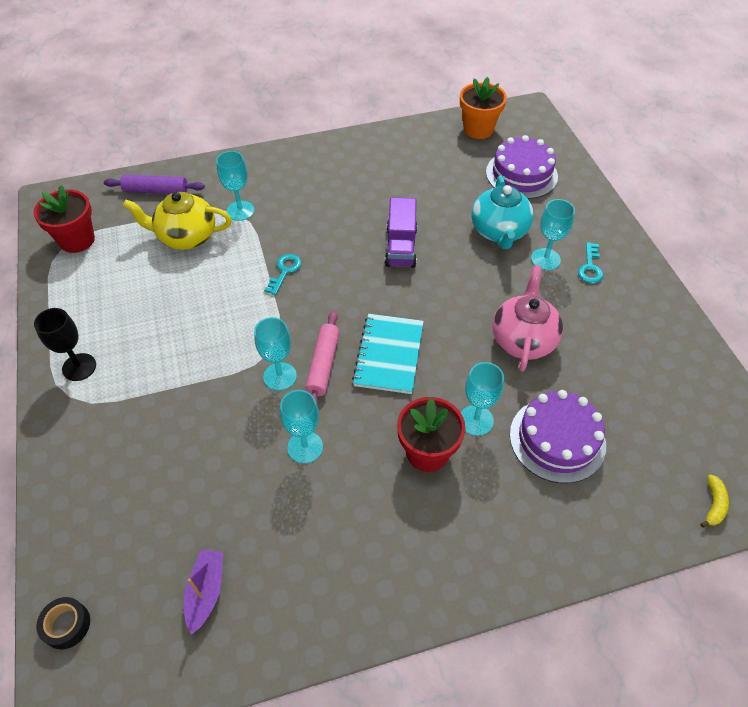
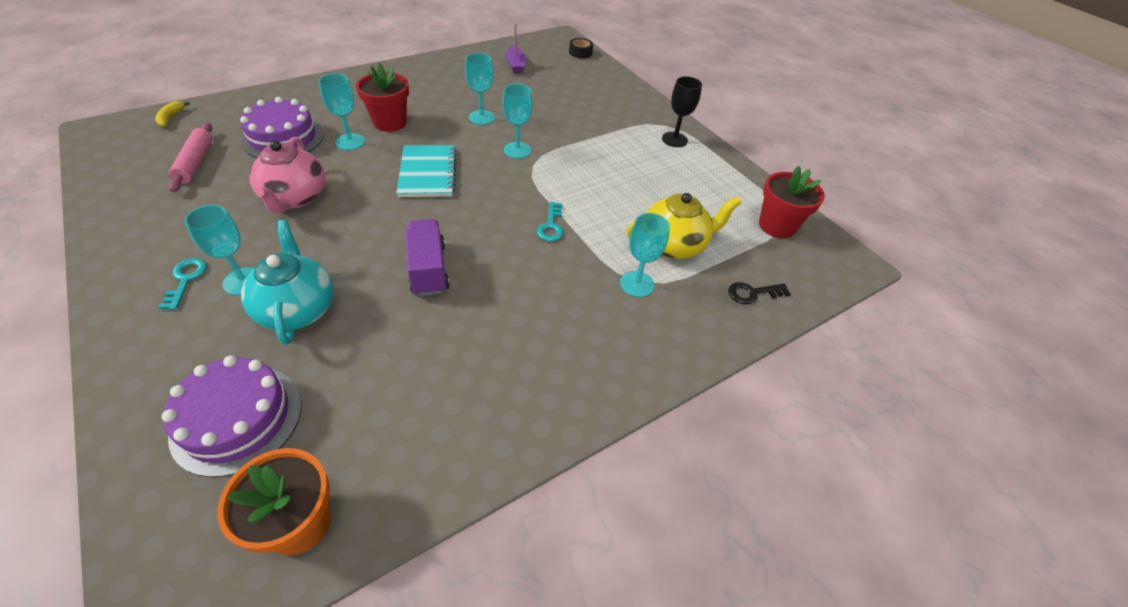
camera: 160 degrees right, 5 degrees down
purple rolling pin [104,175,205,194] -> black key [728,282,790,305]
pink rolling pin [305,311,340,403] -> pink rolling pin moved to [168,123,213,192]

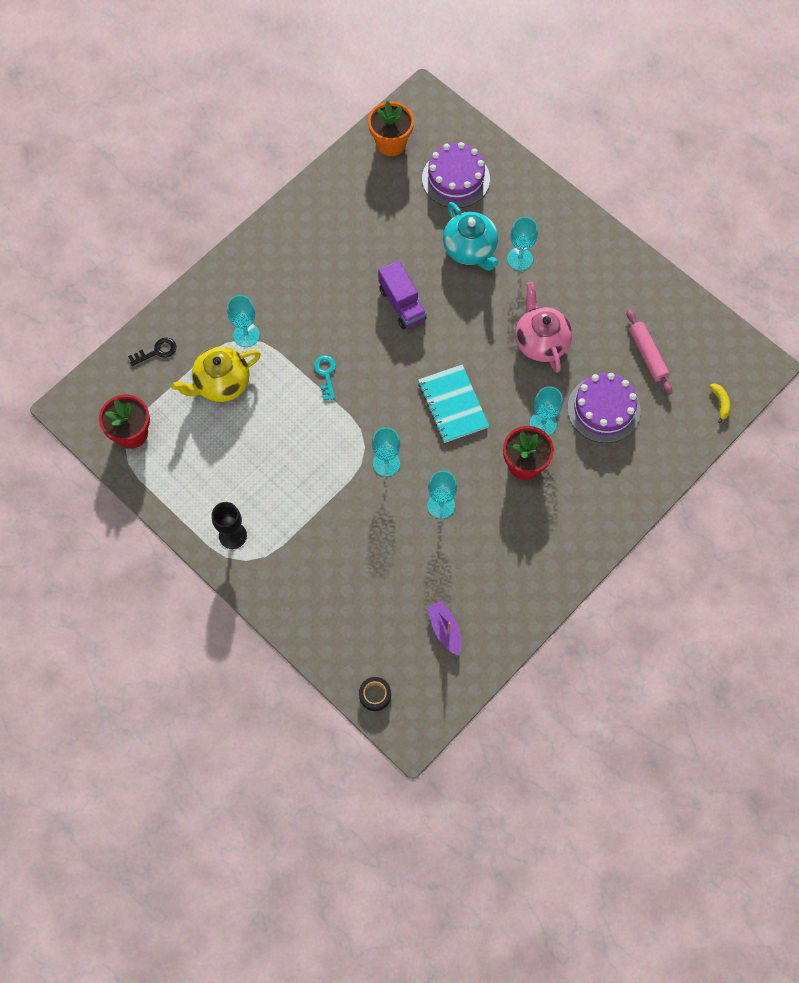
camera: 170 degrees right, 20 degrees up
turquoise key [158,258,207,310] -> none

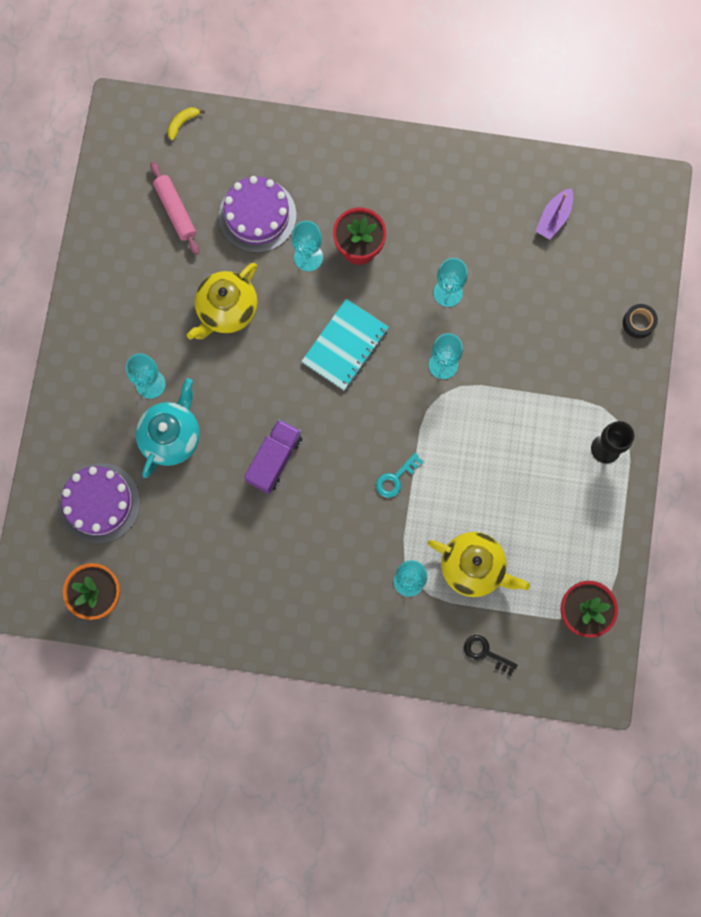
camera: 125 degrees left, 10 degrees up
black tape [359,677,391,711] -> black tape moved to [623,304,658,339]
pink teapot [515,282,572,373] -> yellow teapot [187,263,258,339]
pink rolling pin [627,309,672,395] -> pink rolling pin turned 60 degrees counterclockwise [150,161,199,255]

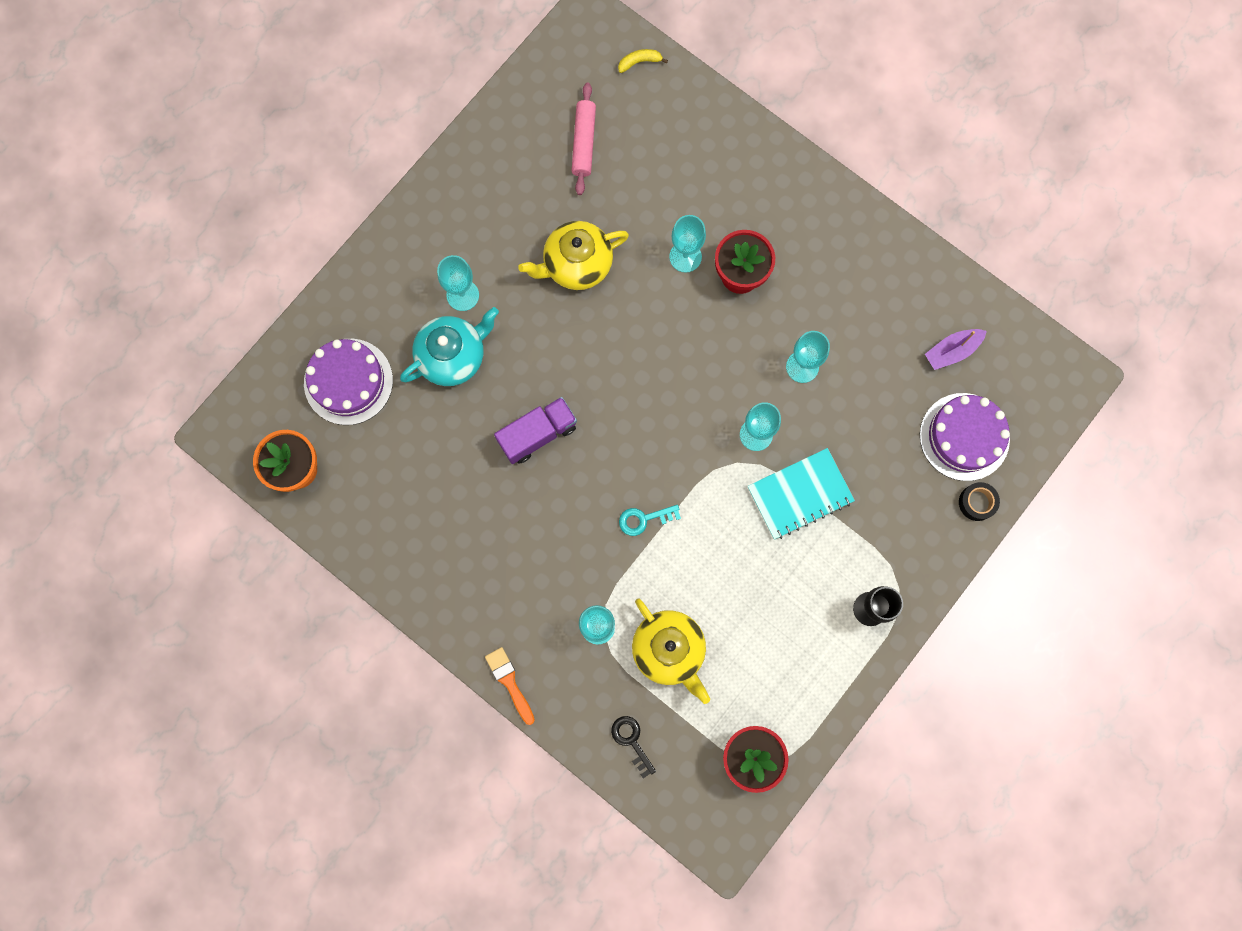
camera: 30 degrees right, 0 degrees up
purple cake [219,176,296,253] -> purple cake moved to [920,393,1010,481]
turquoise notebook [301,299,389,390] -> turquoise notebook moved to [747,448,855,539]
none -> orange brush [485,647,535,725]

